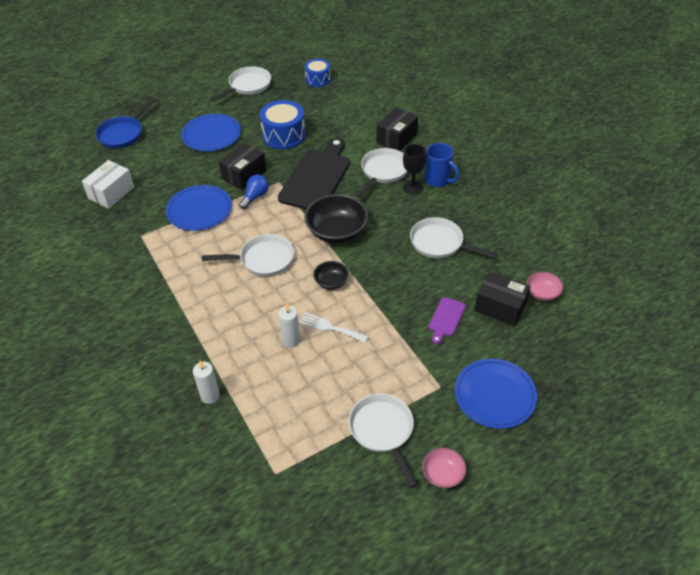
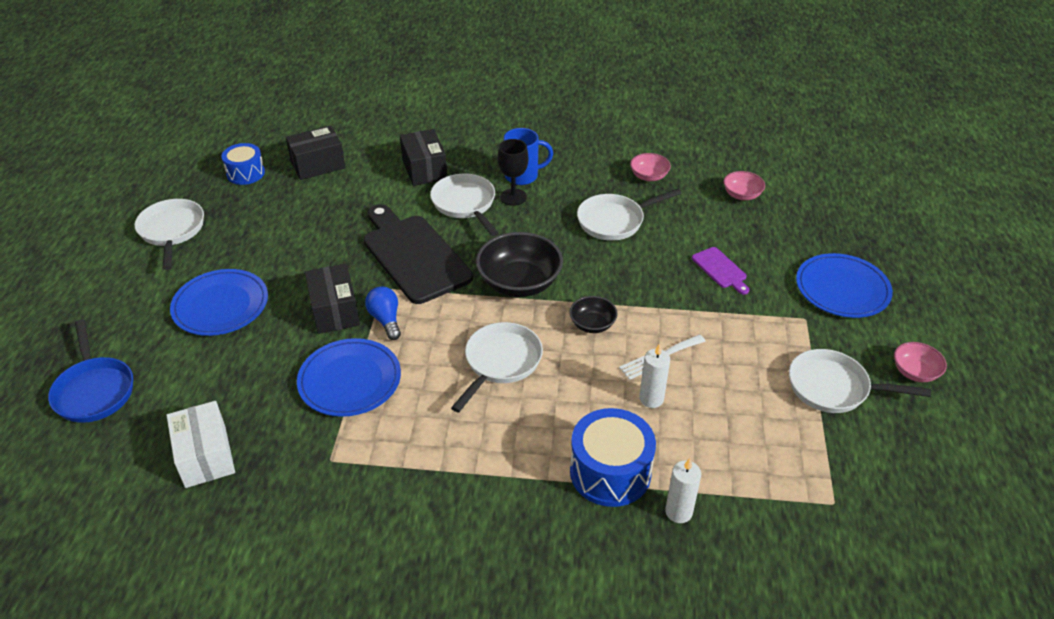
camera: 55 degrees left, 5 degrees down
blue drum [260,100,305,149] -> blue drum moved to [570,408,656,507]
black box [474,271,530,326] -> black box moved to [286,126,346,180]
none -> pink bowl [630,153,671,181]

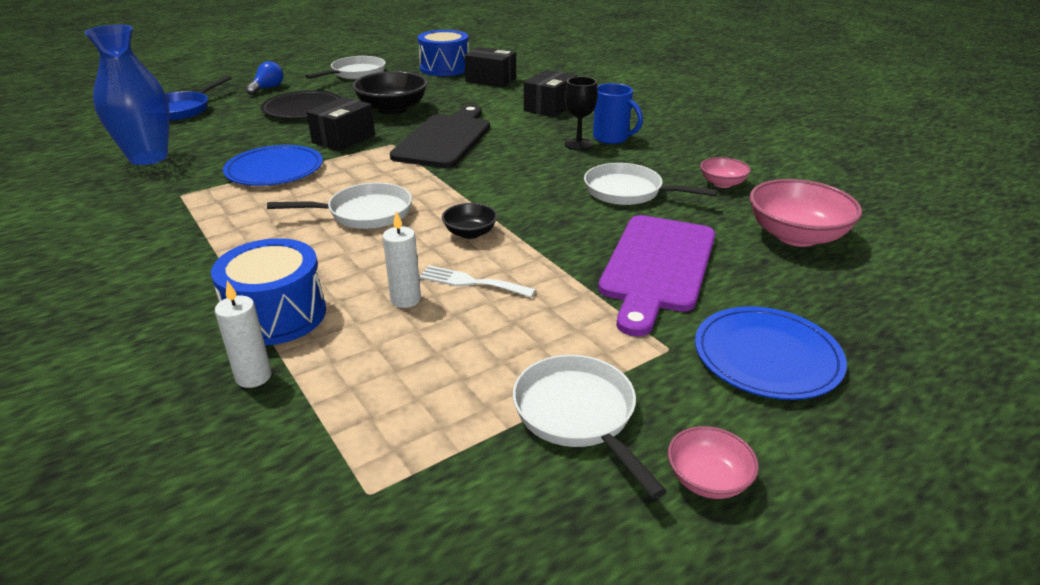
camera: 50 degrees right, 10 degrees down
white box [166,401,235,488] -> blue vase [84,25,170,165]
blue plate [170,269,268,336] -> black plate [261,90,341,119]
blue drum [222,143,265,185] -> blue drum [418,30,469,76], size x1.57
blue light bulb [365,286,401,340] -> blue light bulb moved to [245,61,283,95]
white pan [430,174,499,237] -> none
black bowl [476,232,563,297] -> black bowl moved to [352,71,428,115]
purple cutting board [692,247,749,295] -> purple cutting board [598,215,715,336], size x2.21
pink bowl [723,171,765,200] -> pink bowl [750,179,862,247], size x1.88

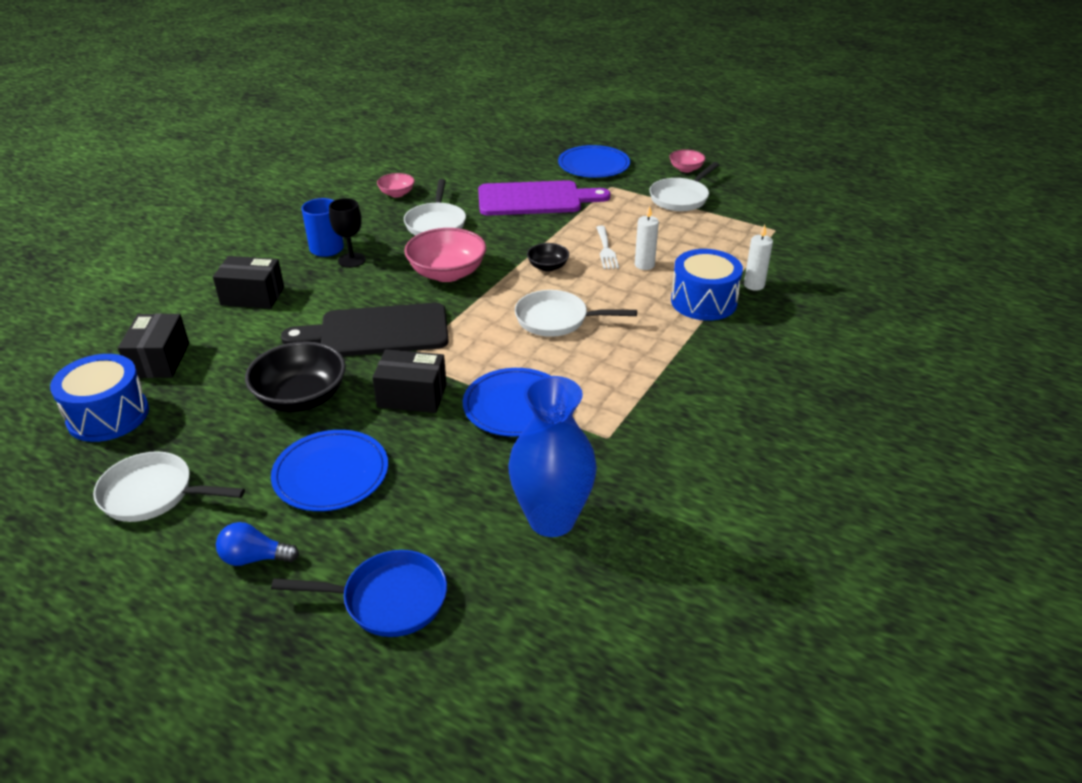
camera: 115 degrees left, 5 degrees up
black plate [261,90,341,119] -> blue plate [271,430,388,511]
white pan [267,183,412,229] -> white pan turned 45 degrees counterclockwise [515,290,637,337]
pink bowl [750,179,862,247] -> pink bowl moved to [404,228,486,282]

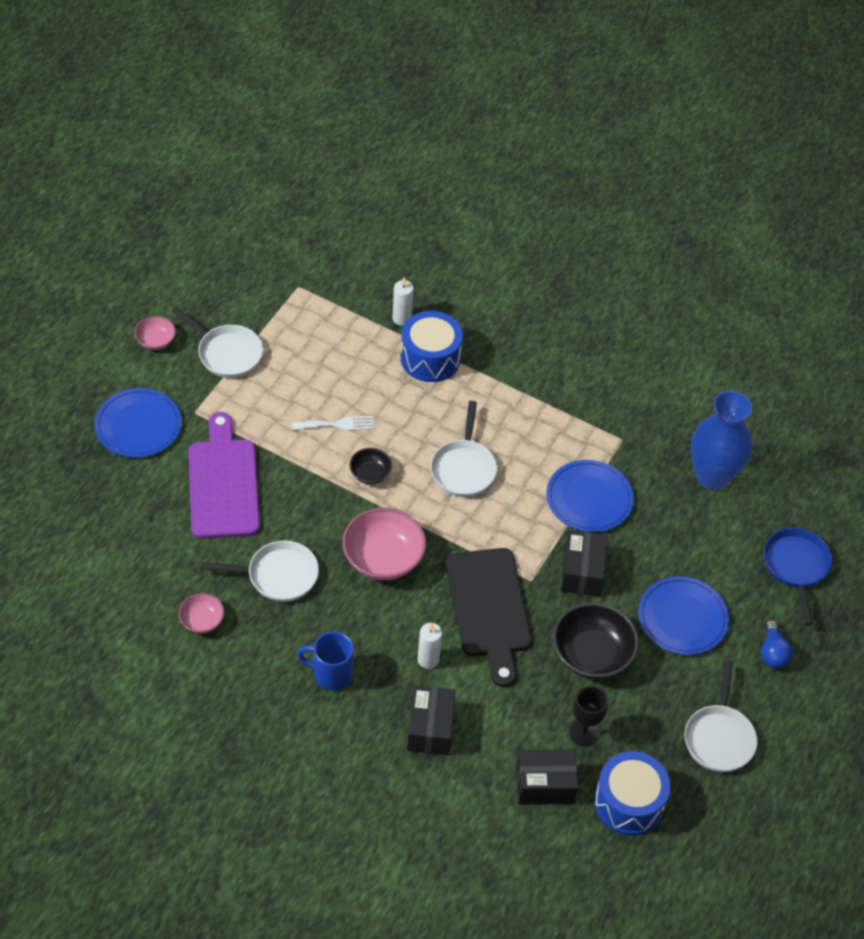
camera: 95 degrees left, 15 degrees up
black goblet [329,198,366,268] -> black goblet moved to [569,686,608,747]
white candle [635,205,659,270] -> white candle moved to [418,623,442,669]

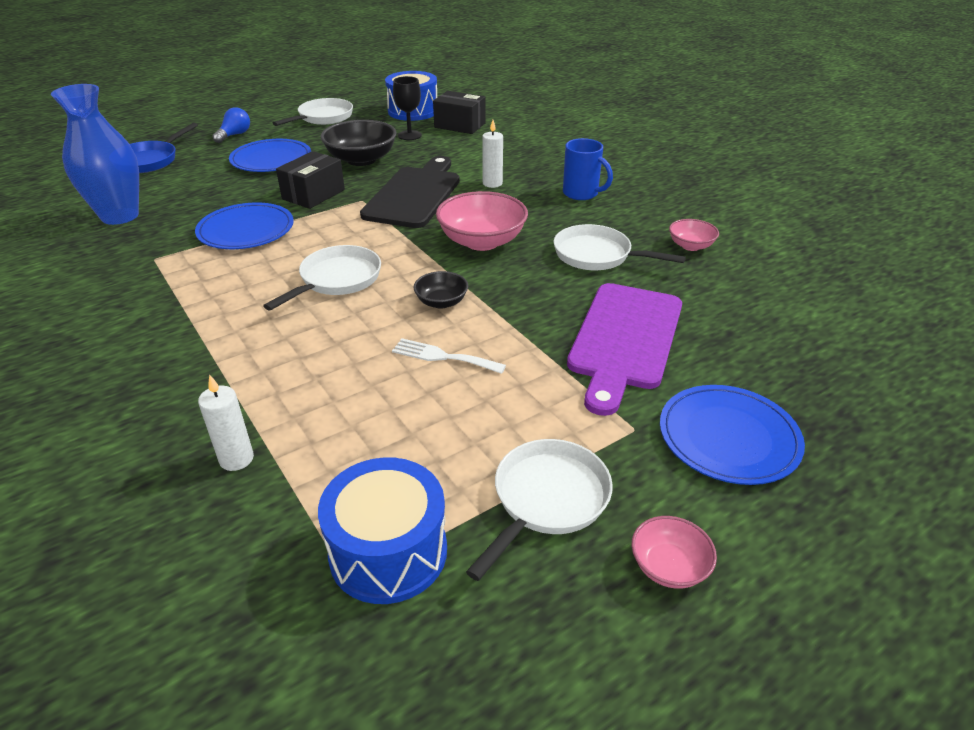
camera: 150 degrees left, 15 degrees down
white pan [171,306,263,378] -> white pan turned 60 degrees clockwise [466,439,613,581]
blue drum [401,311,463,382] -> blue drum moved to [318,457,447,604]
black box [407,685,456,755] -> none

